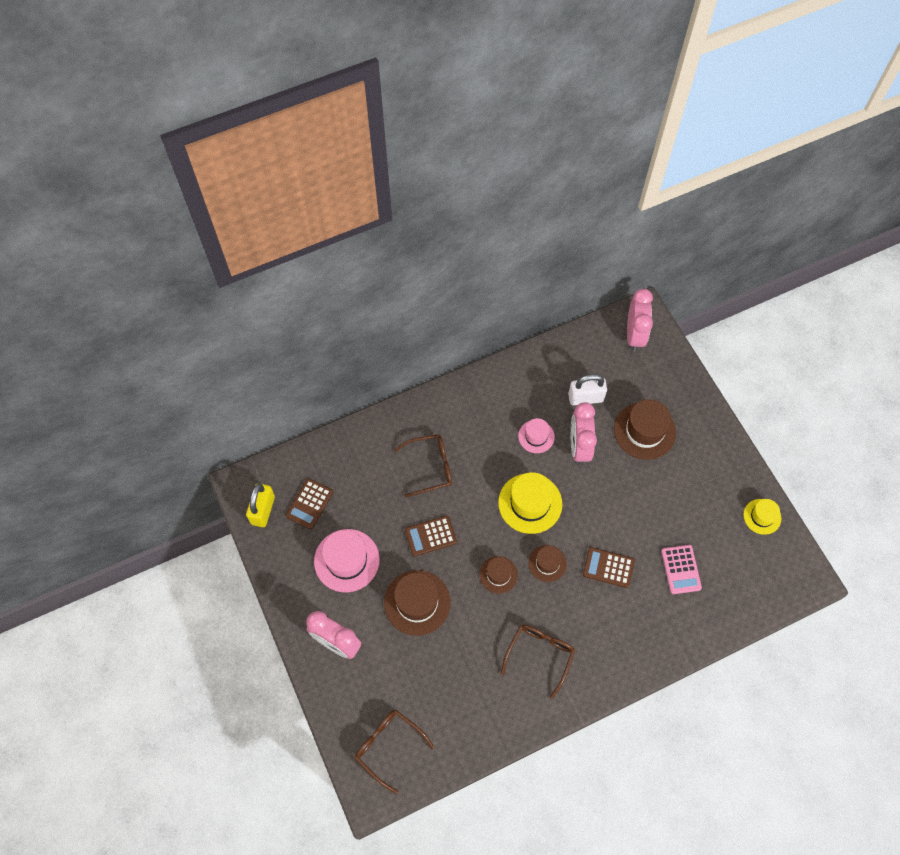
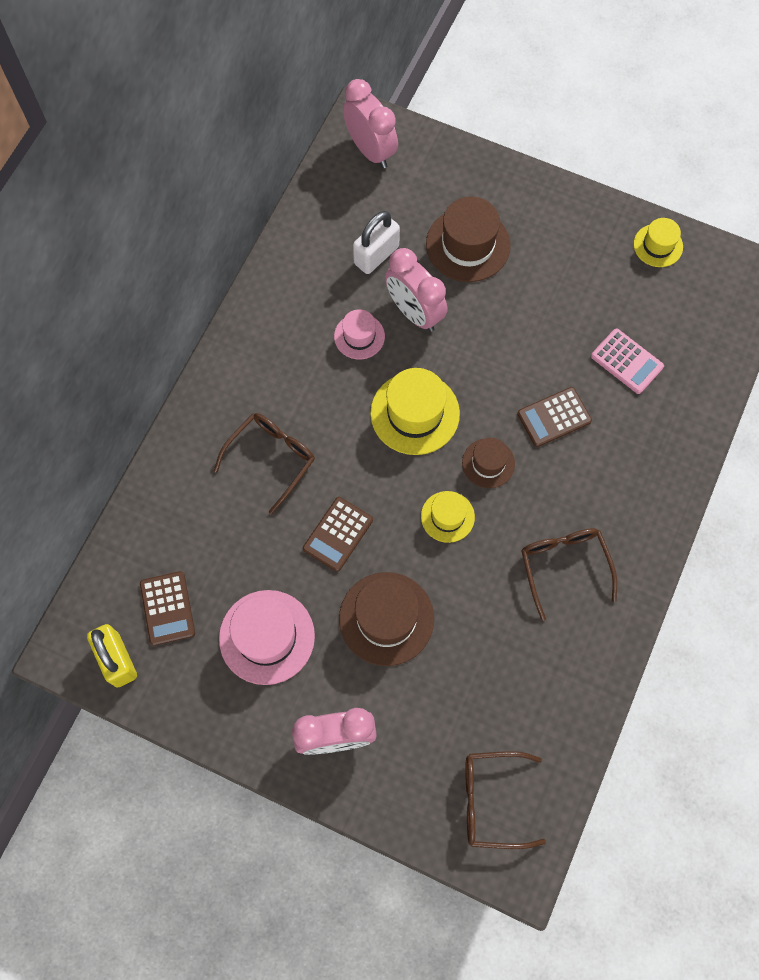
camera: 40 degrees left, 5 degrees up
brown hat [479,556,518,594] -> yellow hat [421,491,475,543]

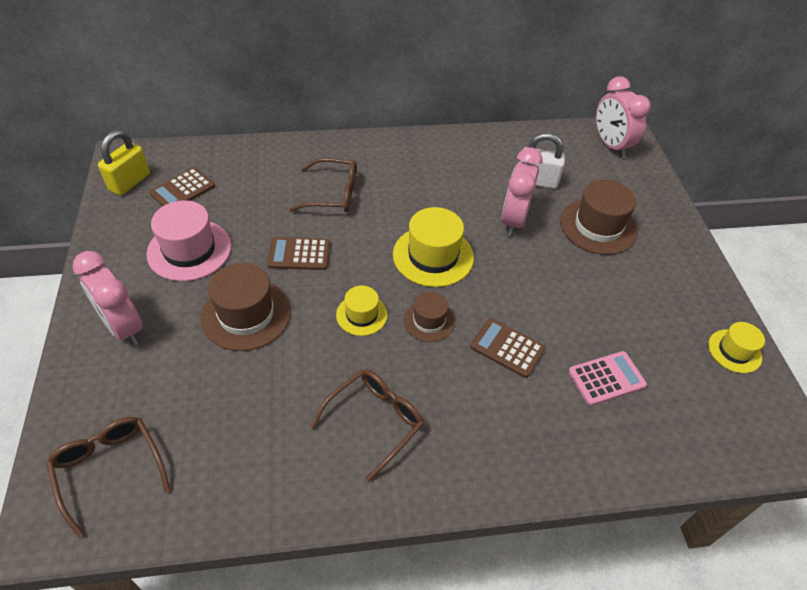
camera: 55 degrees right, 20 degrees down
pink hat [334,309,385,359] -> none
pink clock [343,79,398,169] -> pink clock turned 135 degrees clockwise [596,76,651,158]
pink calculator [591,328,664,394] -> pink calculator turned 120 degrees counterclockwise [568,351,647,406]

